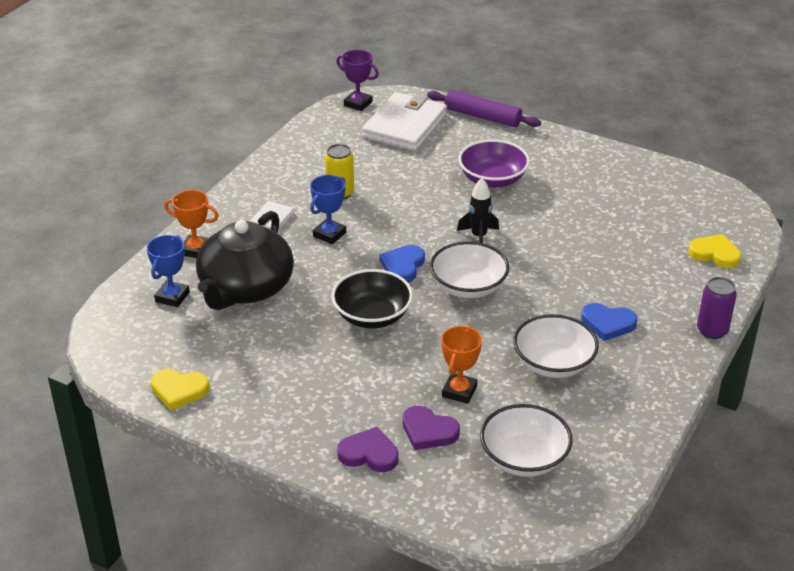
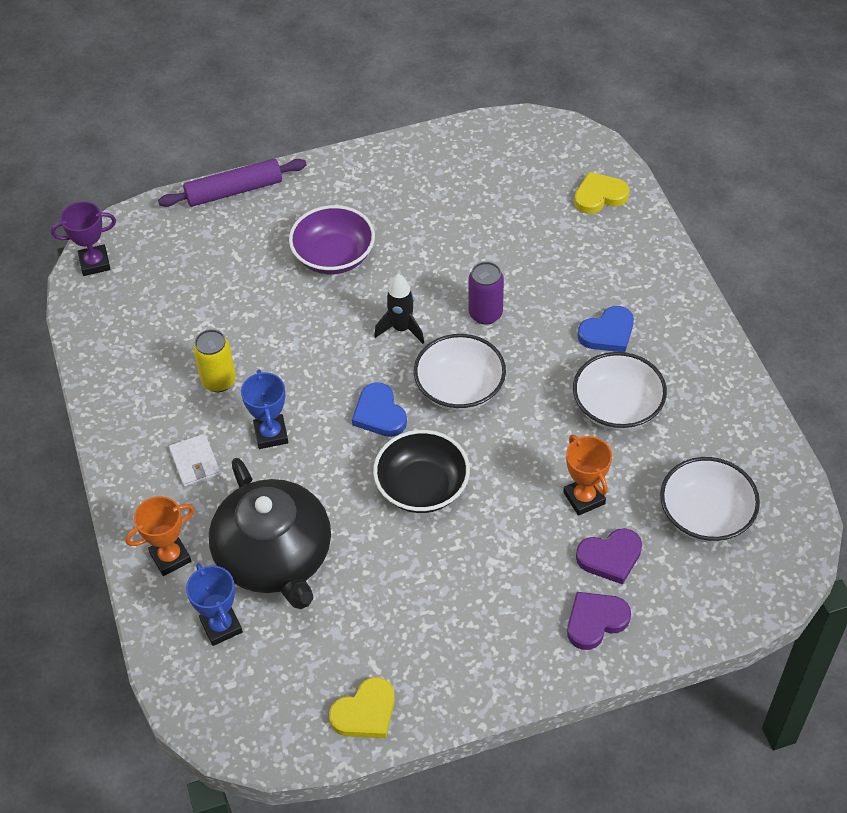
camera: 45 degrees left, 15 degrees up
white wallet [362,92,447,151] -> none
purple can [697,277,737,339] -> purple can moved to [468,262,504,325]

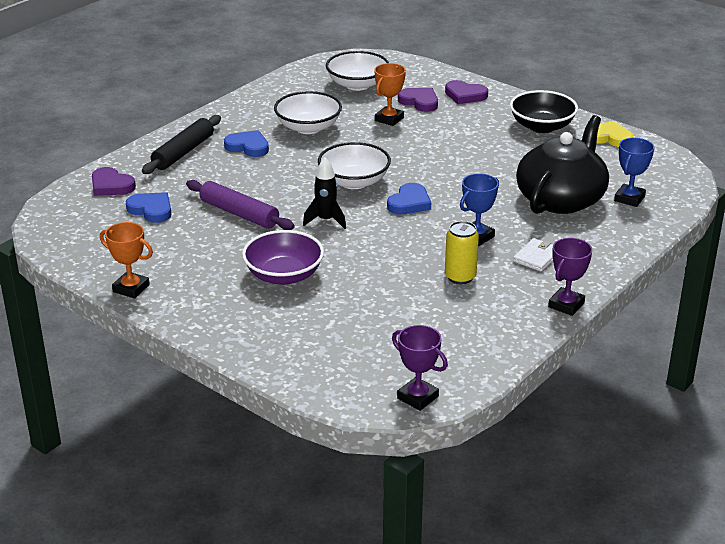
camera: 125 degrees left, 20 degrees down
orange trophy [126,496,194,576] -> orange trophy moved to [100,222,153,298]
purple rolling pin [158,159,307,207] -> purple rolling pin moved to [186,180,295,230]
black bowl [373,430,470,513] -> black bowl moved to [510,90,578,133]
purple can [468,262,504,325] -> none
yellow heart [574,172,630,214] -> purple heart [92,167,136,196]
none -> blue heart [126,192,171,223]
none -> black rolling pin [142,115,221,174]
none -> purple trophy [548,238,592,316]

